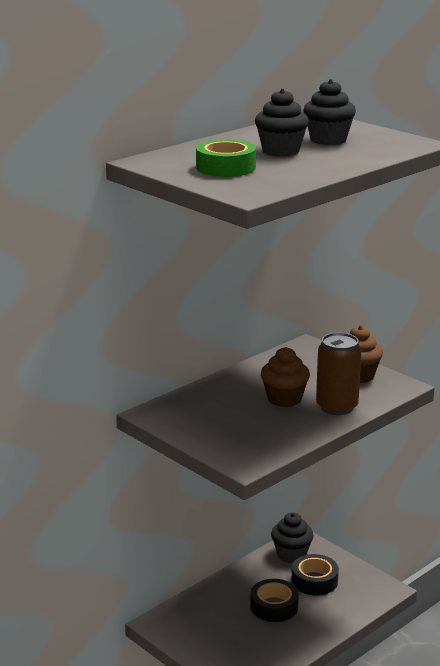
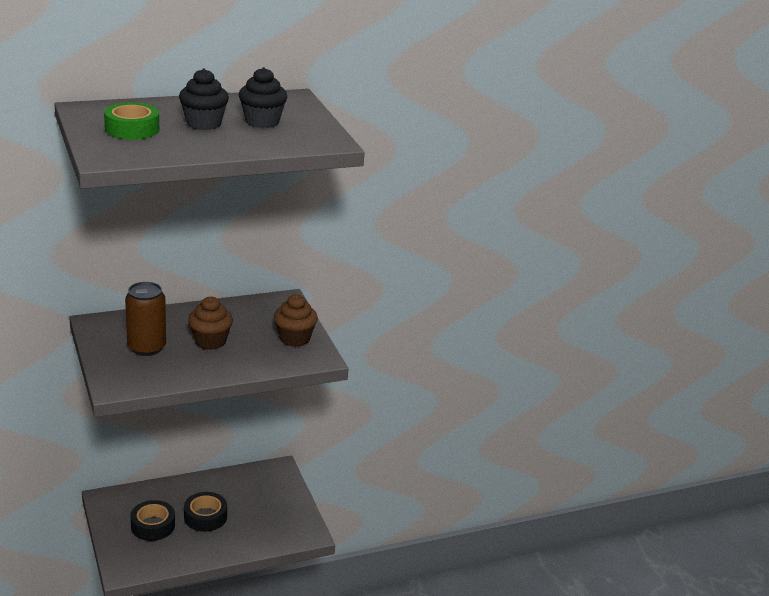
camera: 20 degrees right, 5 degrees up
black cupcake [271,512,314,563] -> none
black tape [292,554,339,595] -> black tape moved to [130,500,175,541]
brown can [316,332,361,415] -> brown can moved to [125,282,166,356]

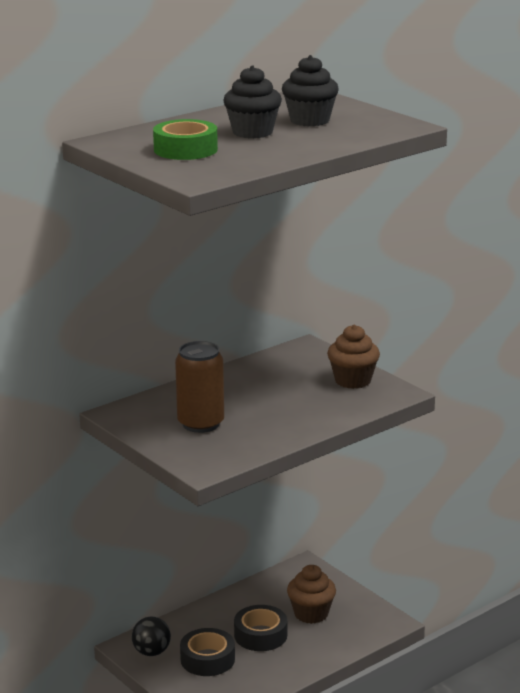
camera: 15 degrees left, 5 degrees down
brown cupcake [188,297,233,350] -> brown cupcake moved to [287,565,336,624]
none -> black ball [132,616,171,656]

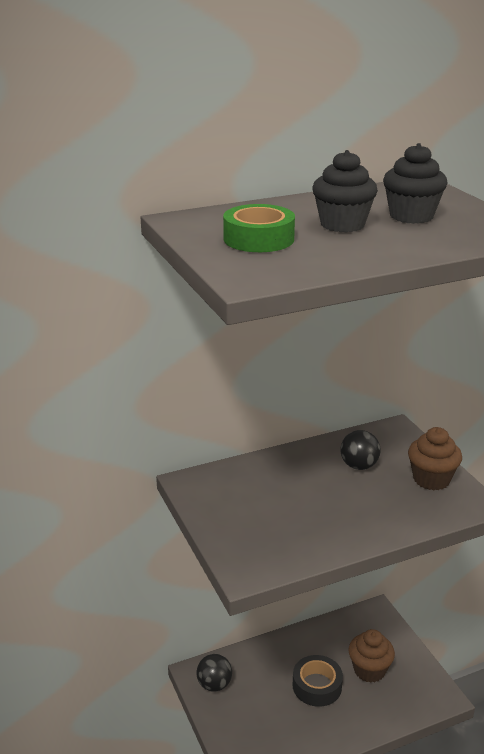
camera: 15 degrees right, 5 degrees up
brown can [175,341,224,433] -> none
black tape [180,628,235,676] -> none
none -> black ball [340,430,381,470]

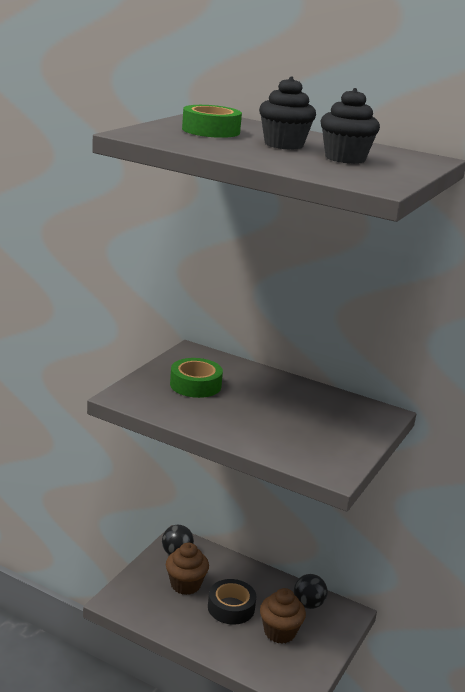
camera: 50 degrees right, 5 degrees down
black ball [340,430,381,470] -> black ball moved to [294,574,328,609]
brown cupcake [408,427,462,490] -> brown cupcake moved to [166,543,209,595]
none -> green tape [170,358,223,398]

